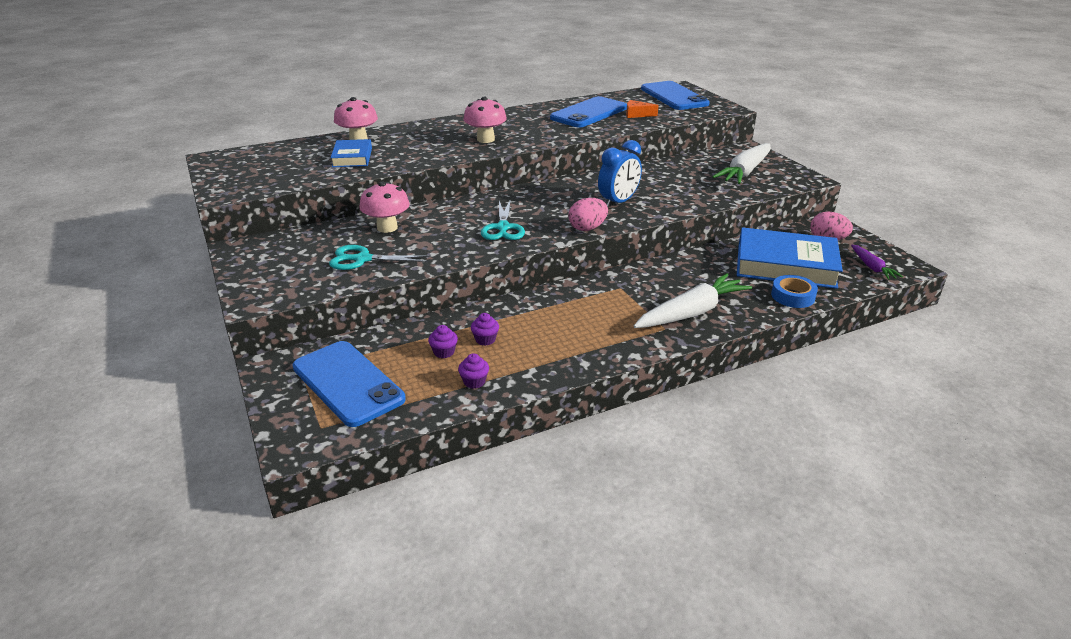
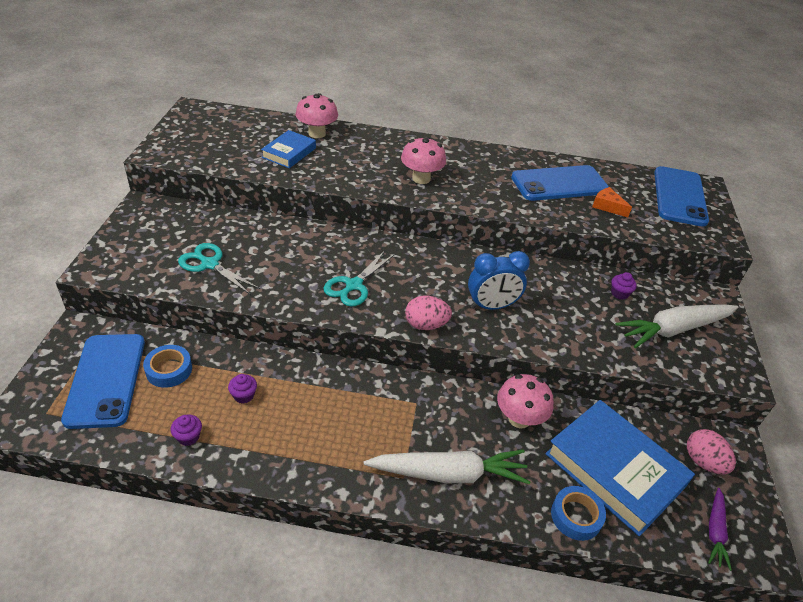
camera: 30 degrees right, 10 degrees up
pink mushroom [359,181,410,233] -> pink mushroom moved to [497,374,554,429]
purple cupcake [428,325,458,358] -> purple cupcake moved to [611,272,637,300]
none -> blue tape [143,345,192,388]

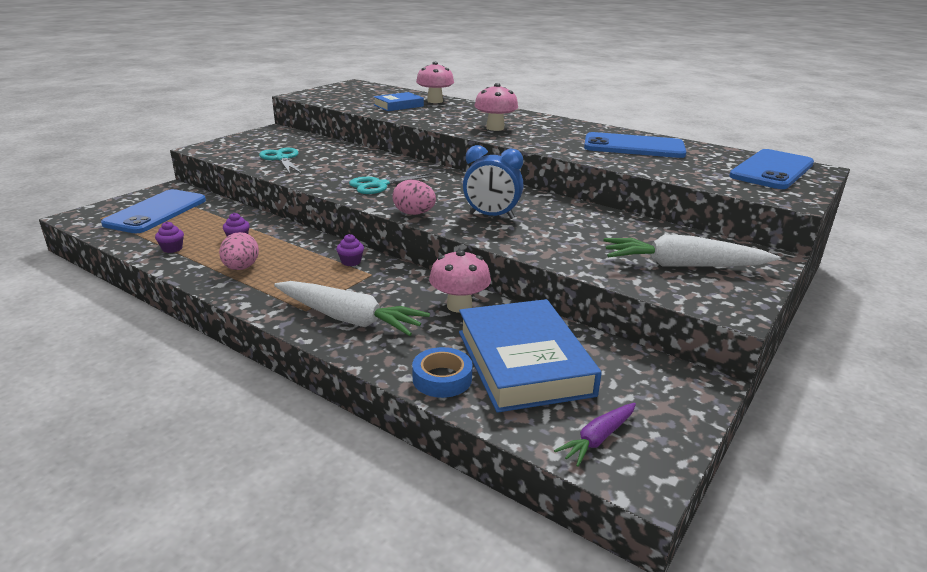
camera: 30 degrees right, 15 degrees down
blue tape [143,345,192,388] -> none
orange cheese [592,187,632,217] -> none
purple cupcake [611,272,637,300] -> purple cupcake moved to [336,234,364,266]
pink egg [687,429,736,475] -> pink egg moved to [219,232,259,270]

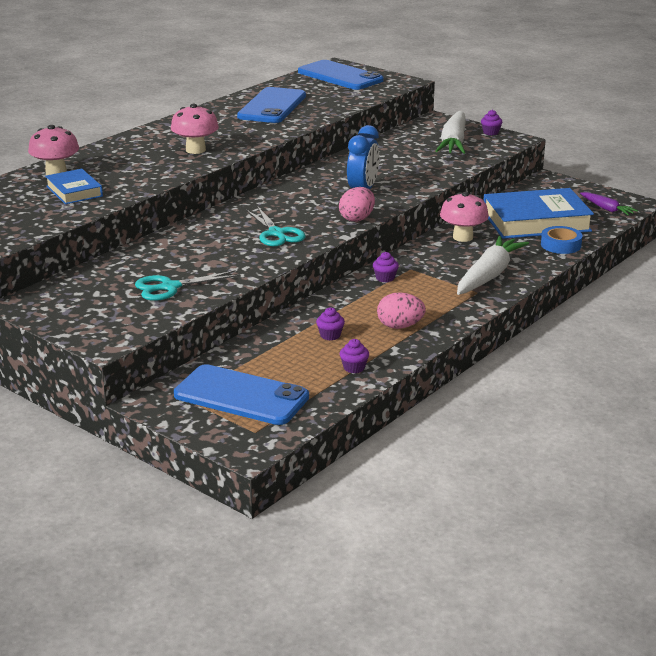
camera: 85 degrees left, 0 degrees up
none -> purple cupcake [481,110,502,135]

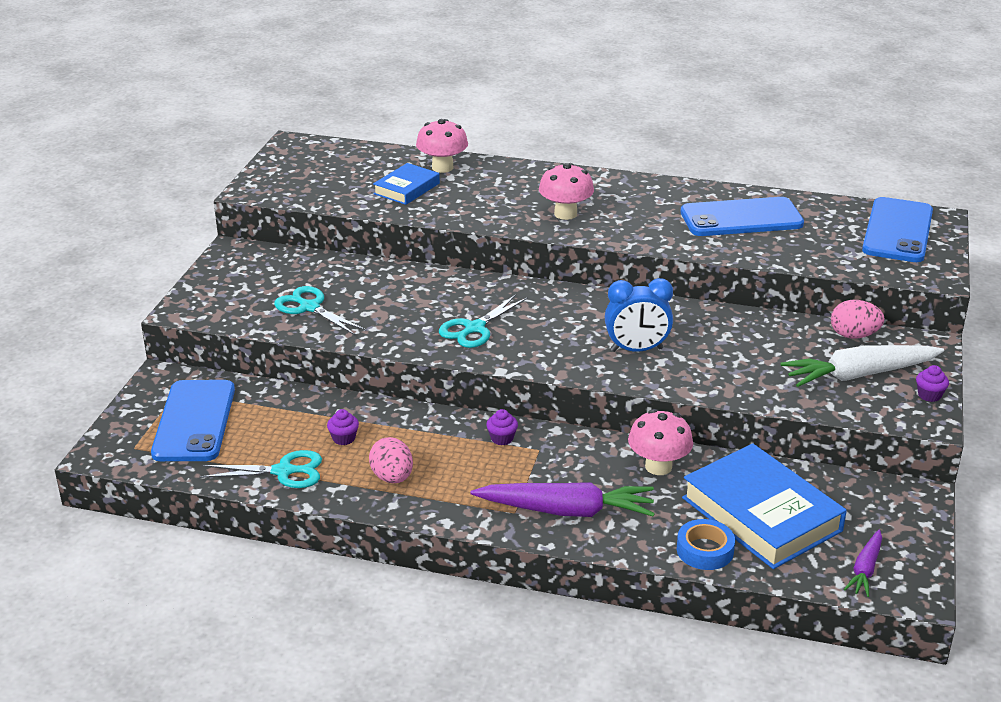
camera: 65 degrees right, 5 degrees up
pink egg [339,187,375,222] -> pink egg moved to [831,300,885,338]
purple cupcake [340,339,369,373] -> turquoise scissors [199,450,322,488]
white carrot [457,236,529,295] -> purple carrot [471,482,655,517]

